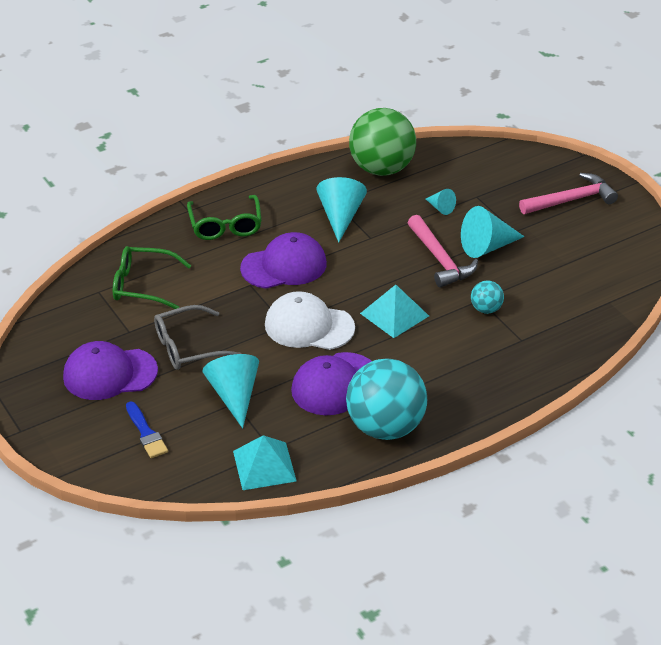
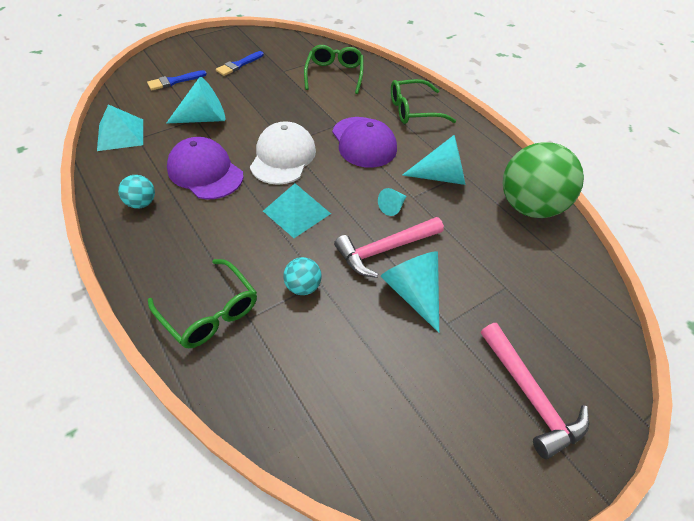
camera: 85 degrees right, 10 degrees up
purple cap [63,341,158,400] -> blue brush [216,51,264,76]
grey glasses [154,305,242,370] -> none
turquoise ball [346,358,427,440] -> turquoise ball [118,175,155,209], size x0.45
turquoise cone [426,189,456,215] -> turquoise cone moved to [378,188,407,216]
none -> green glasses [148,259,257,348]

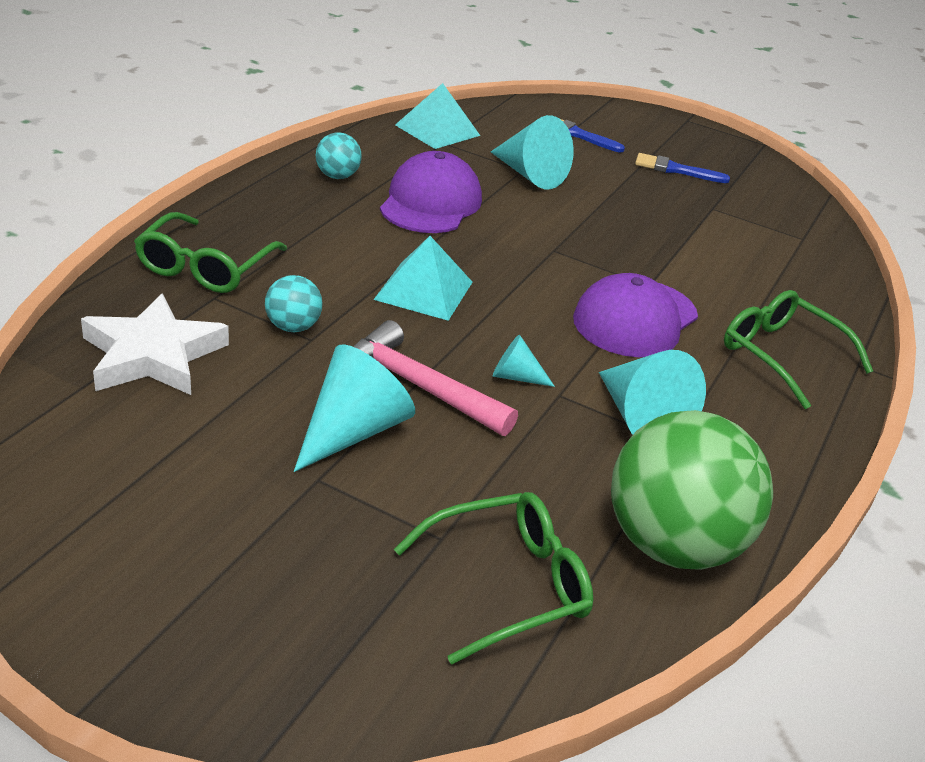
camera: 60 degrees right, 15 degrees down
white cap [250,121,316,185] -> none
green glasses [304,45,364,94] -> green glasses moved to [394,492,593,665]
pink hammer [481,323,589,459] -> none
none -> white star [81,294,229,395]

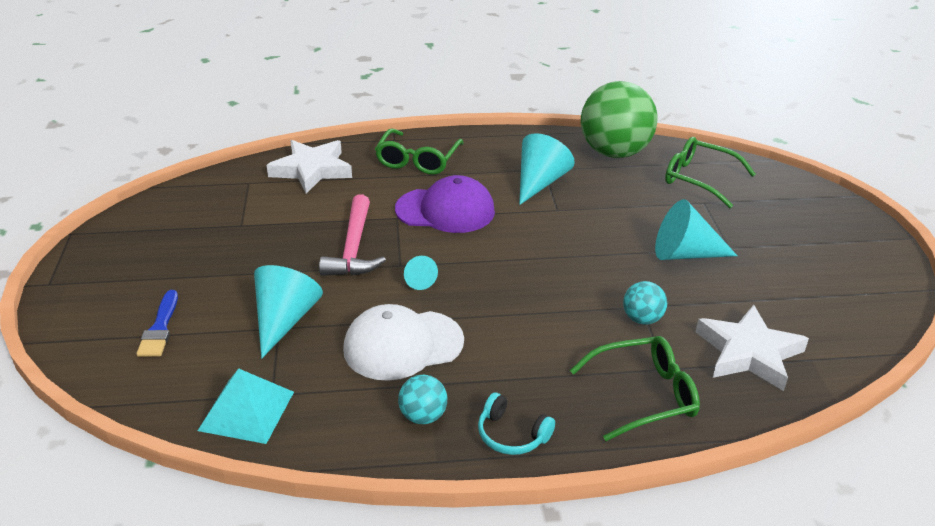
camera: 120 degrees left, 0 degrees up
pink hammer [354,320,518,436] -> pink hammer moved to [319,194,386,276]
turquoise pyramid [373,236,472,321] -> none
purple cap [380,151,482,233] -> white cap [343,304,464,381]
turquoise cone [493,335,555,387] -> turquoise cone moved to [404,256,438,290]
blue brush [635,153,730,183] -> none
none -> white star [267,140,352,194]
none -> turquoise headphones [478,393,555,455]

